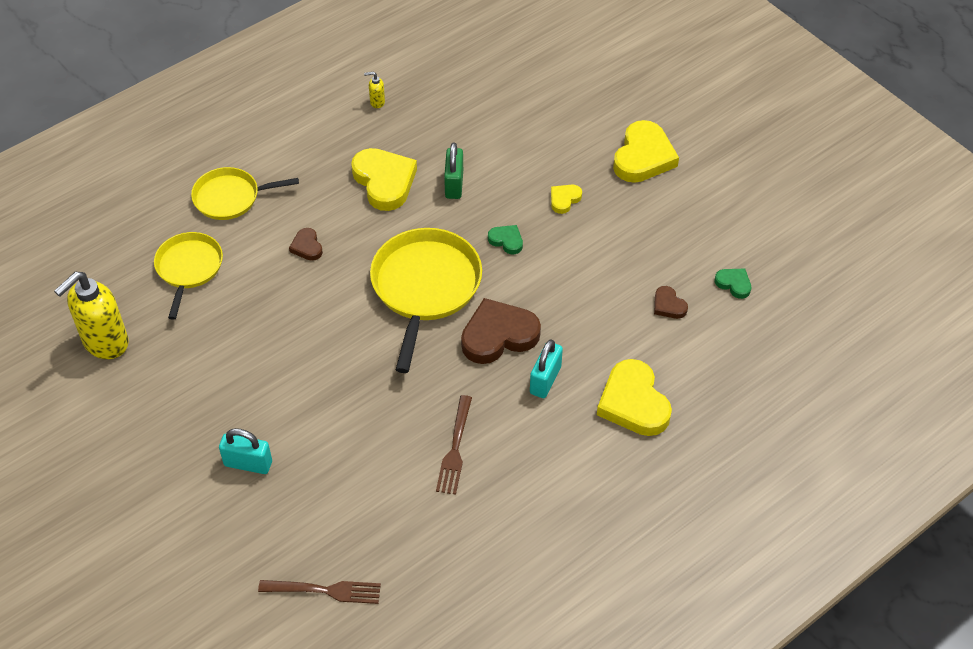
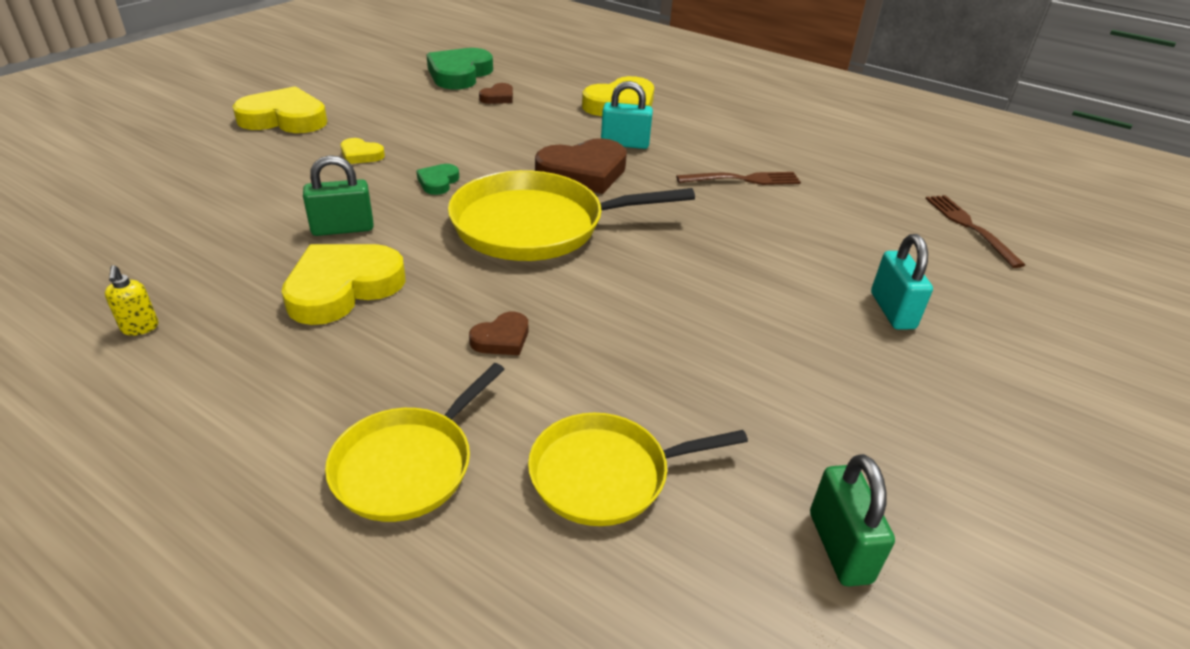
camera: 110 degrees left, 15 degrees down
yellow soap dispenser [54,272,129,359] -> green padlock [810,454,895,587]
yellow pan [191,167,299,220] -> yellow pan turned 60 degrees clockwise [325,363,505,522]
brown heart [461,298,541,364] -> brown heart turned 75 degrees counterclockwise [535,138,627,194]
green heart [715,269,751,299] -> green heart [426,48,493,90], size x2.05

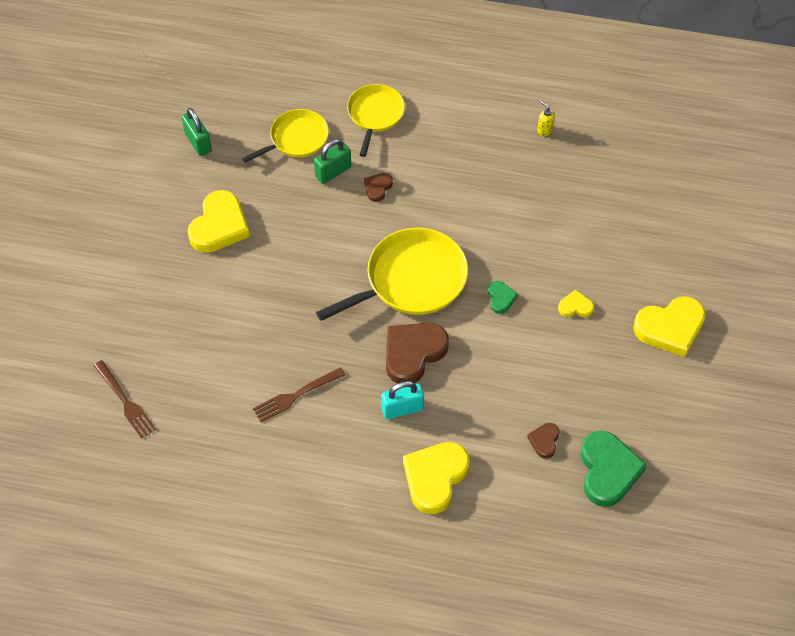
camera: 160 degrees right, 20 degrees up
yellow heart [282,244,406,325] -> yellow heart moved to [188,190,250,253]
green padlock [303,155,374,236] -> green padlock moved to [314,139,351,184]
turquoise padlock [871,234,933,330] -> none

